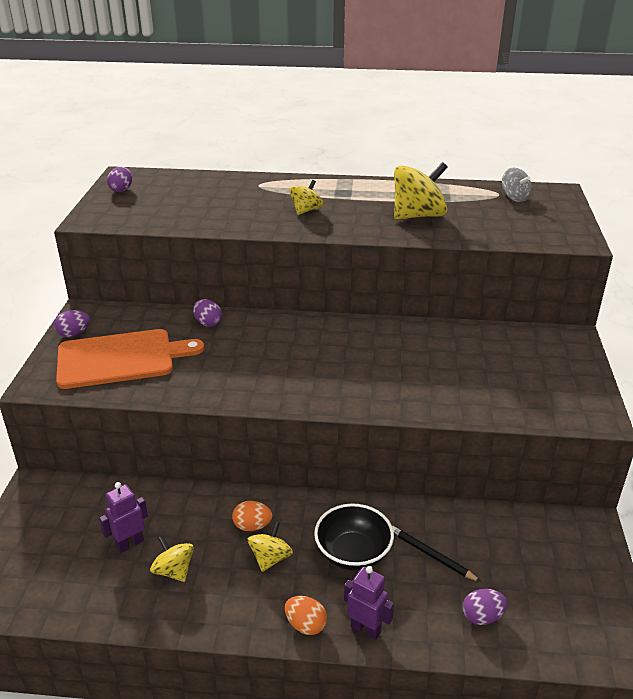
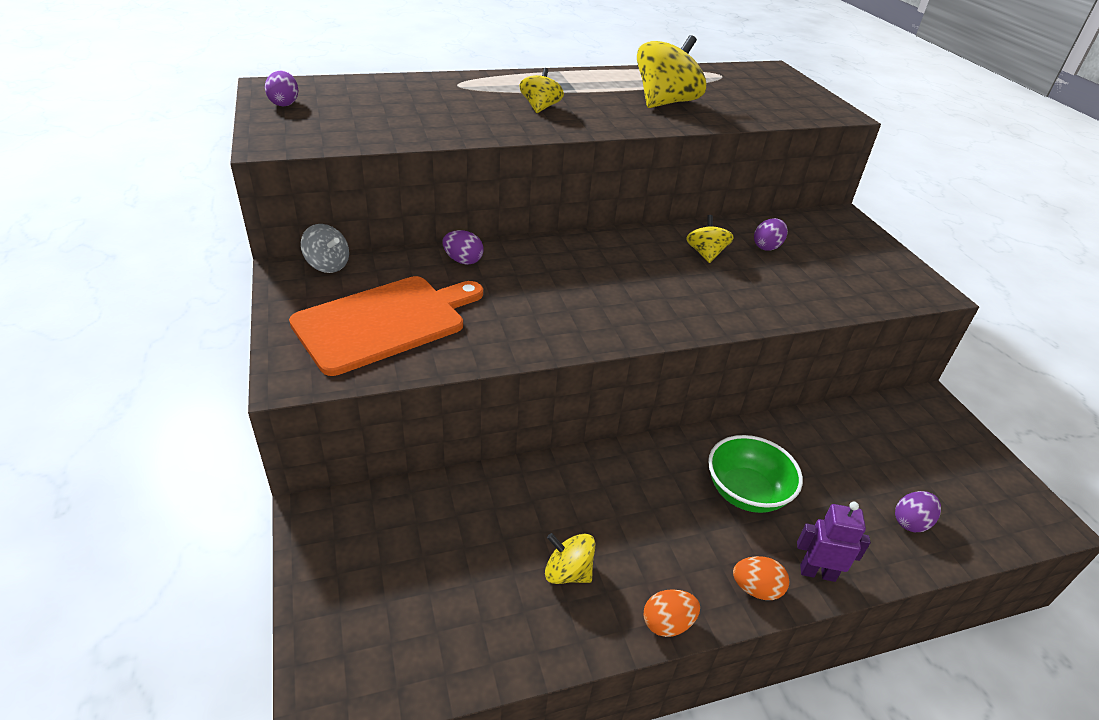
camera: 25 degrees left, 5 degrees up
purple egg [54,310,90,337] -> purple egg moved to [754,218,788,251]
purple robot [99,482,148,553] -> none
orange egg [232,501,272,531] -> orange egg moved to [643,589,700,637]
yellow spinning top [248,521,293,572] -> yellow spinning top moved to [686,215,734,263]
black bowl [314,503,394,571] -> green bowl [708,435,803,513]
black pencil [392,526,481,582] -> none
grey spinning top [502,168,532,202] -> grey spinning top moved to [301,224,349,273]

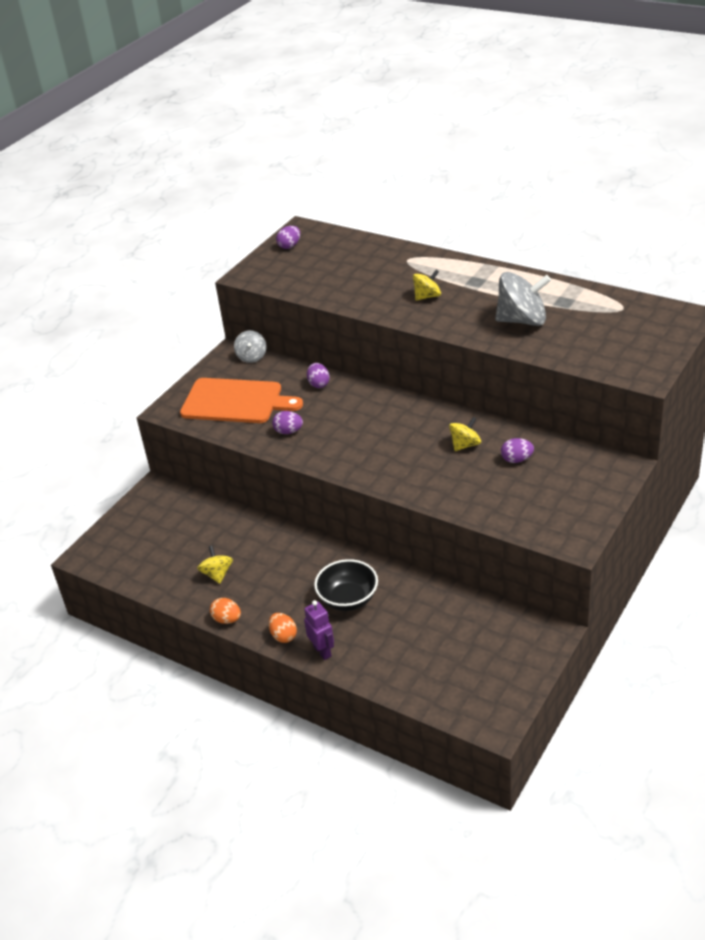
camera: 55 degrees right, 0 degrees up
yellow spinning top [637,35,706,108] -> grey spinning top [495,272,551,326]
green bowl [708,435,803,513] -> black bowl [314,559,378,611]
purple egg [895,491,941,532] -> purple egg moved to [272,411,303,434]

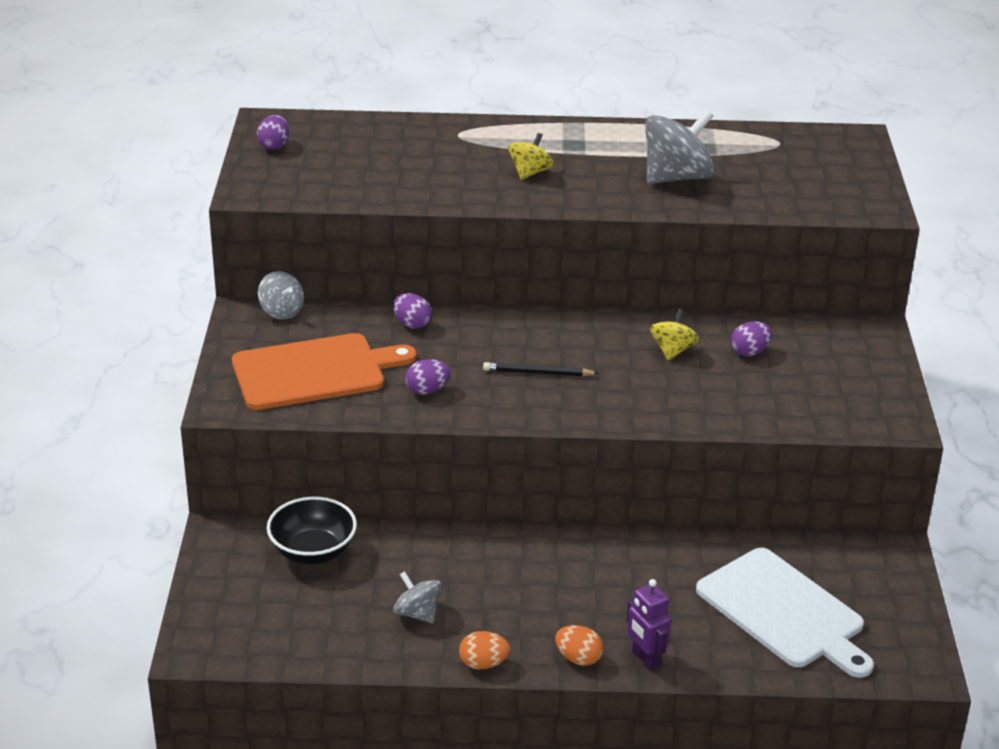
camera: 35 degrees left, 5 degrees down
yellow spinning top [197,546,233,584] -> grey spinning top [393,571,441,623]
purple robot [304,600,334,660] -> purple robot turned 150 degrees counterclockwise [626,579,671,671]
black bowl [314,559,378,611] -> black bowl moved to [267,497,357,564]
none -> black pencil [483,362,599,376]
none -> white cutting board [696,548,874,678]

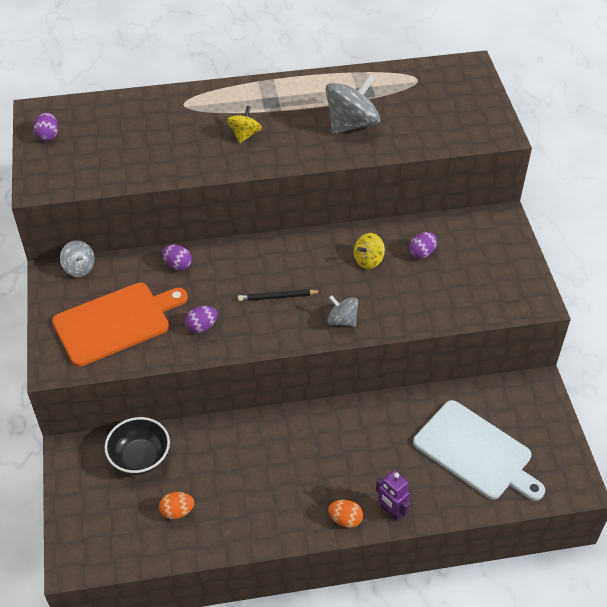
camera: 10 degrees left, 15 degrees up
grey spinning top [393,571,441,623] -> grey spinning top moved to [327,295,358,327]
orange egg [459,631,510,669] -> orange egg moved to [159,492,194,519]
yellow spinning top [650,309,699,360] -> yellow spinning top turned 135 degrees counterclockwise [354,233,385,269]

